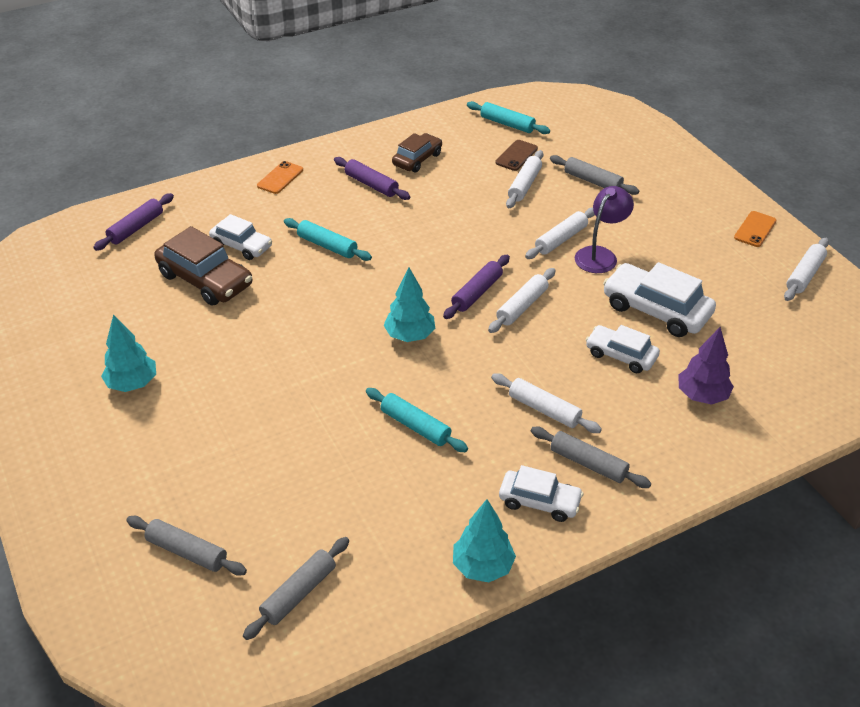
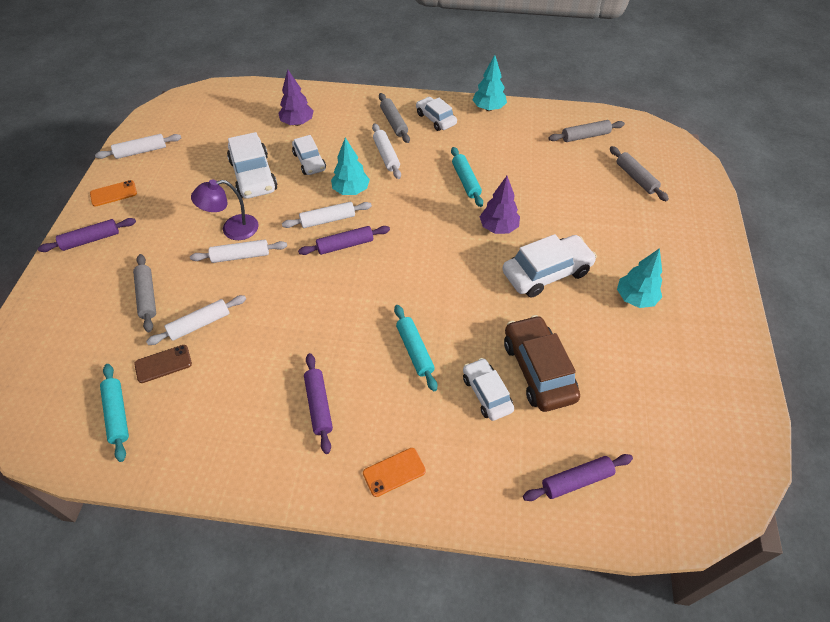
camera: 145 degrees left, 10 degrees up
turquoise tree [383,267,435,342] -> turquoise tree moved to [331,137,370,195]
brown car [392,133,442,172] -> none
none -> purple rolling pin [38,218,136,252]
none -> purple tree [480,176,520,234]
none -> white car [502,234,597,297]

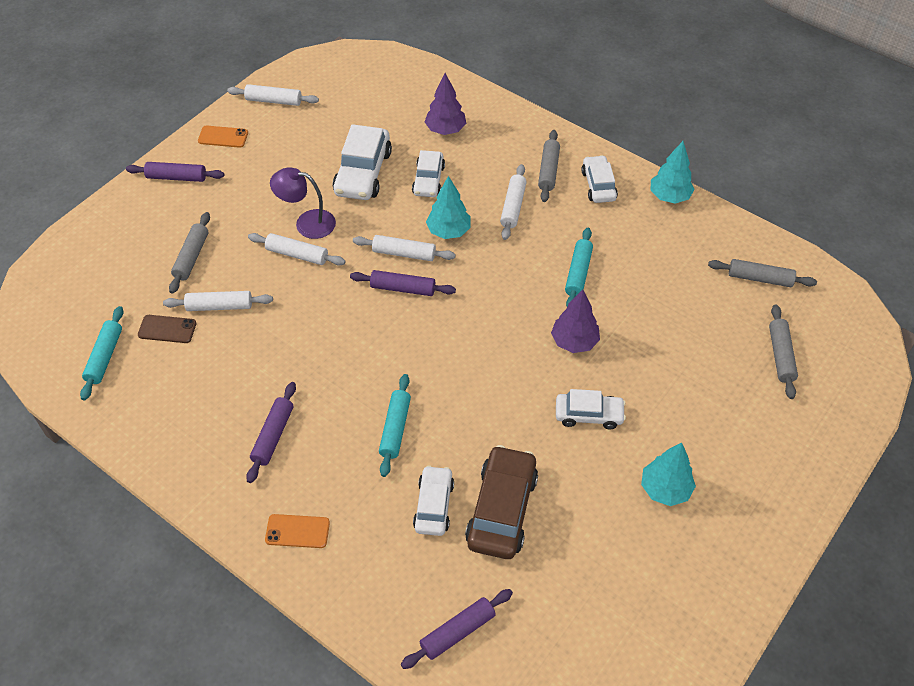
camera: 30 degrees right, 0 degrees up
white car [502,234,597,297] -> white car [556,389,626,429], size x0.63
purple rolling pin [523,454,633,501] -> purple rolling pin turned 45 degrees counterclockwise [401,589,513,669]

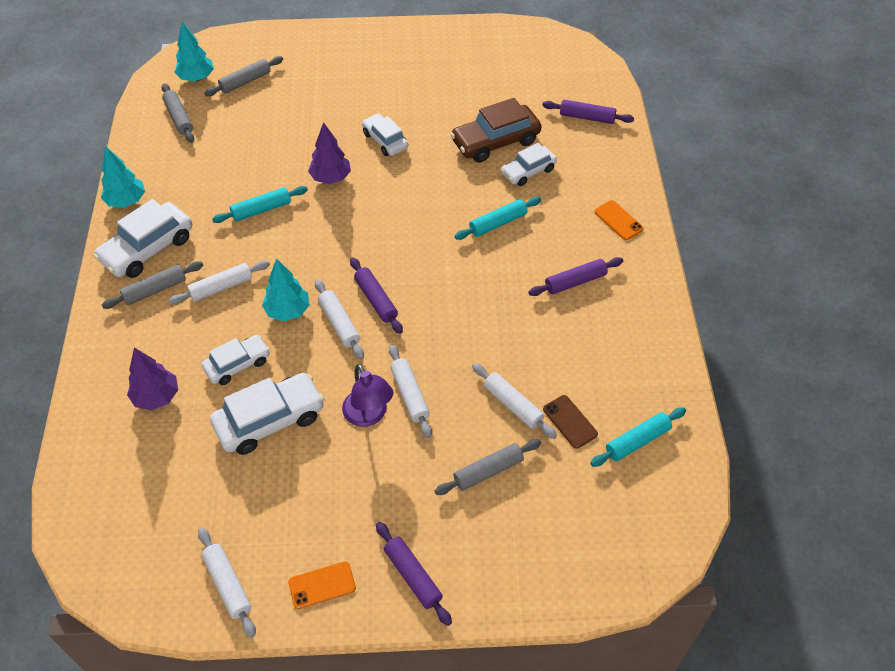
camera: 130 degrees left, 0 degrees up
orange phone [198,126,248,148] -> orange phone turned 75 degrees counterclockwise [288,561,356,609]
white car [581,155,618,203] -> white car [94,199,192,278], size x1.59
turquoise tree [641,443,696,506] -> turquoise tree moved to [174,22,214,81]

